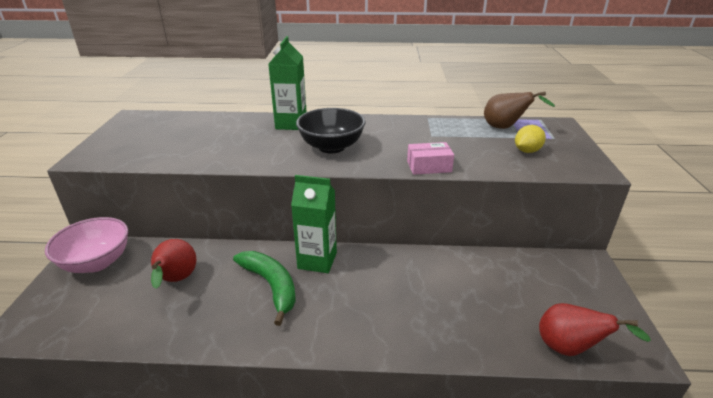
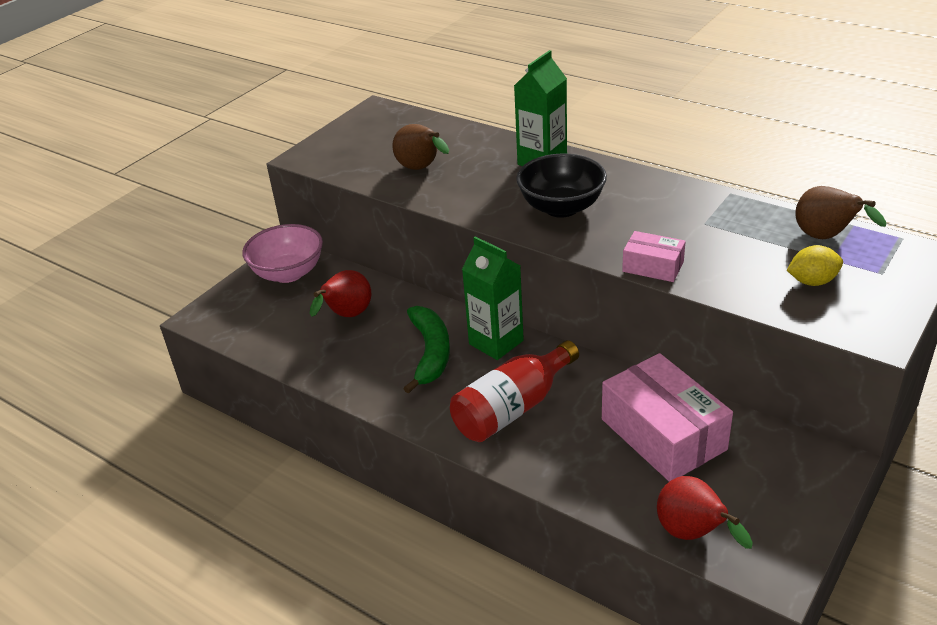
camera: 35 degrees right, 5 degrees up
none -> brown pear [392,124,449,170]
none -> red bottle [450,340,579,442]
none -> pink box [602,353,733,481]

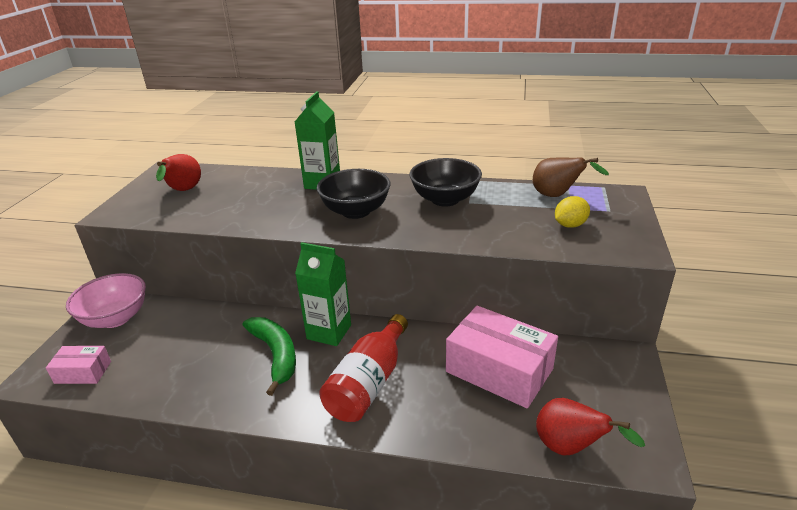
camera: 25 degrees left, 5 degrees down
red pear [310,270,371,317] -> red pear moved to [156,154,201,191]
brown pear [392,124,449,170] -> none
pink box [622,231,686,282] -> pink box moved to [46,346,111,384]
none -> black bowl [409,158,482,207]

